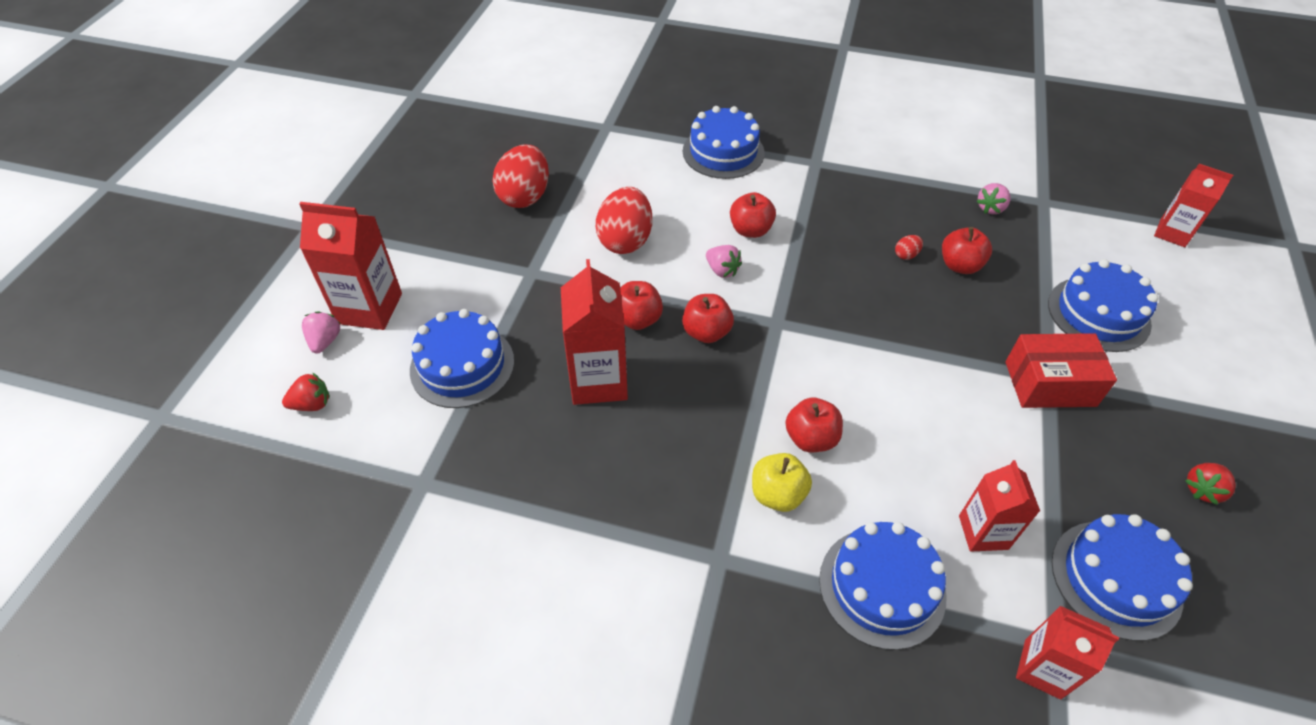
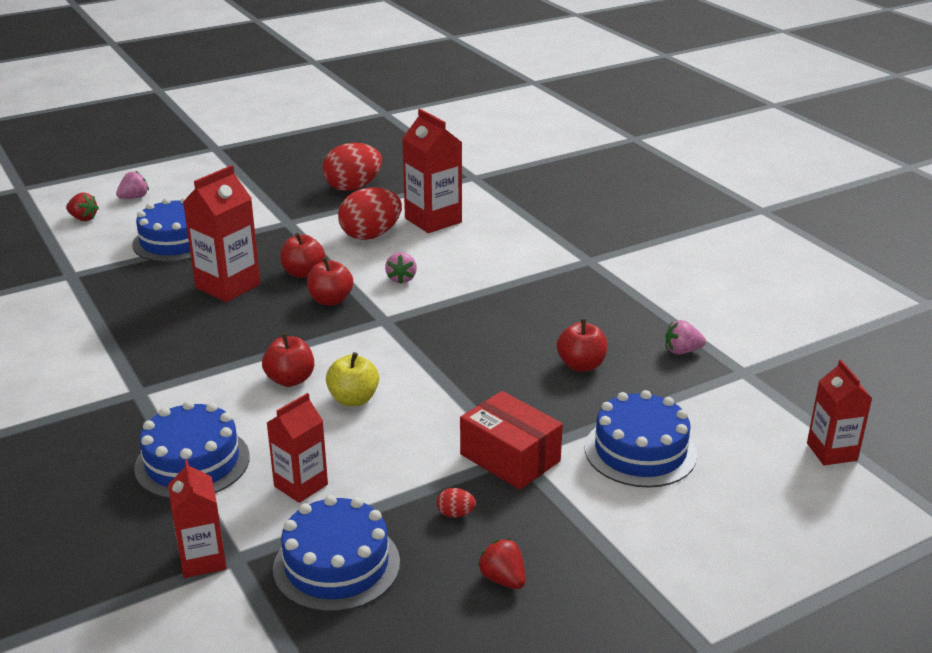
camera: 45 degrees right, 20 degrees down
red carton [299,202,402,330] -> red carton moved to [402,109,462,233]
blue cake [683,106,765,179] -> none
red apple [730,192,776,238] -> none
yellow apple [752,453,812,512] -> yellow apple moved to [326,352,379,406]
red egg [895,235,923,260] -> red egg moved to [437,488,476,518]
red strawberry [1185,463,1236,505] -> red strawberry turned 45 degrees clockwise [477,538,525,589]

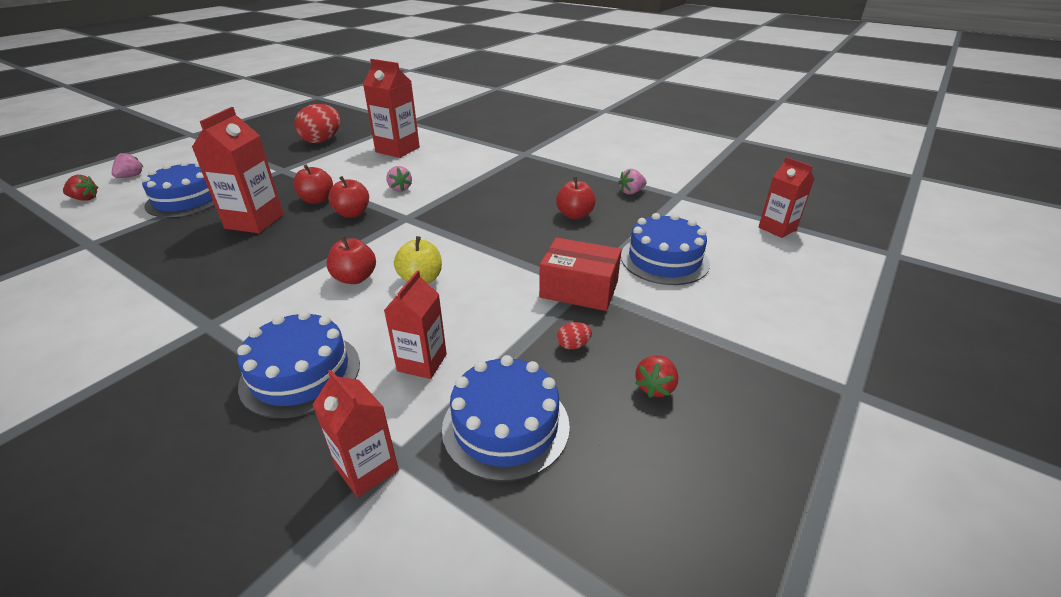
camera: 25 degrees left, 5 degrees up
red egg [338,187,402,240] -> none
red strawberry [477,538,525,589] -> red strawberry turned 90 degrees counterclockwise [635,355,678,398]

